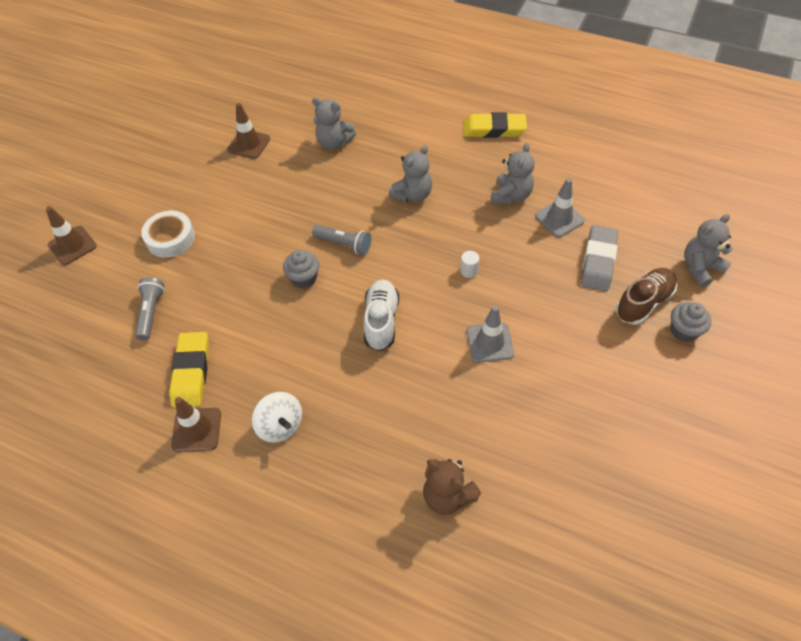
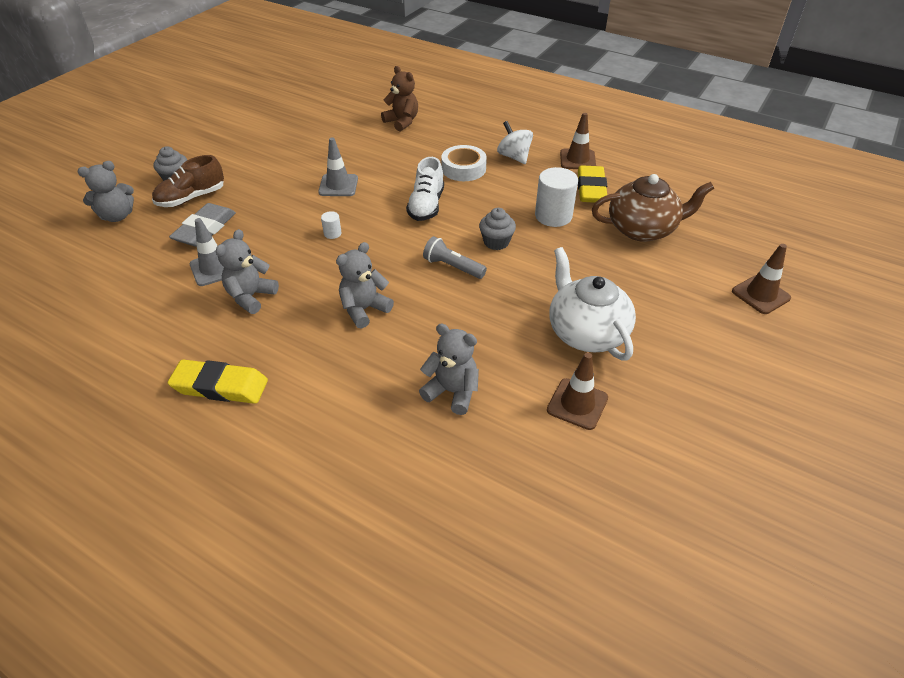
camera: 175 degrees left, 10 degrees down
grey flashlight [135,277,165,341] -> brown teapot [592,174,714,242]
white tape [141,211,195,258] -> white tape moved to [441,145,487,181]
none -> white cylinder [535,167,578,227]
none -> white teapot [549,247,636,360]

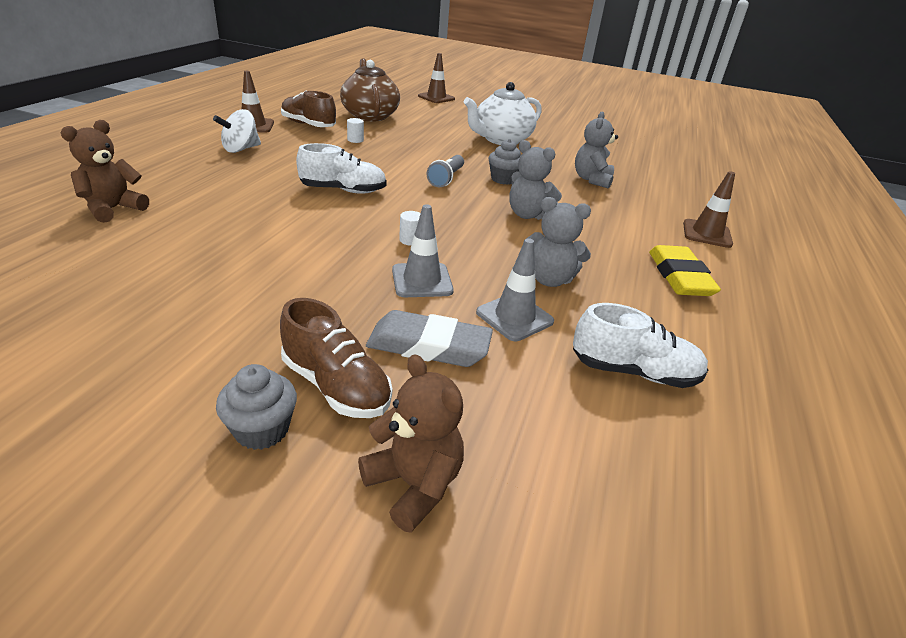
camera: 105 degrees left, 10 degrees down
grey teddy bear [78,161,134,222] -> brown teddy bear [358,354,464,533]
grey traffic cone [318,137,358,196] -> grey traffic cone moved to [392,204,454,297]
white tape [441,145,487,181] -> none
grey cupcake [479,208,516,250] -> grey cupcake moved to [488,139,521,185]
white cylinder [535,167,578,227] -> white cylinder [347,118,364,143], size x0.46
brown traffic cone [547,353,608,430] -> brown traffic cone moved to [683,171,735,248]
yellow eraser [578,165,607,203] -> brown shoe [281,91,336,127]
none -> white shoe [573,303,708,388]

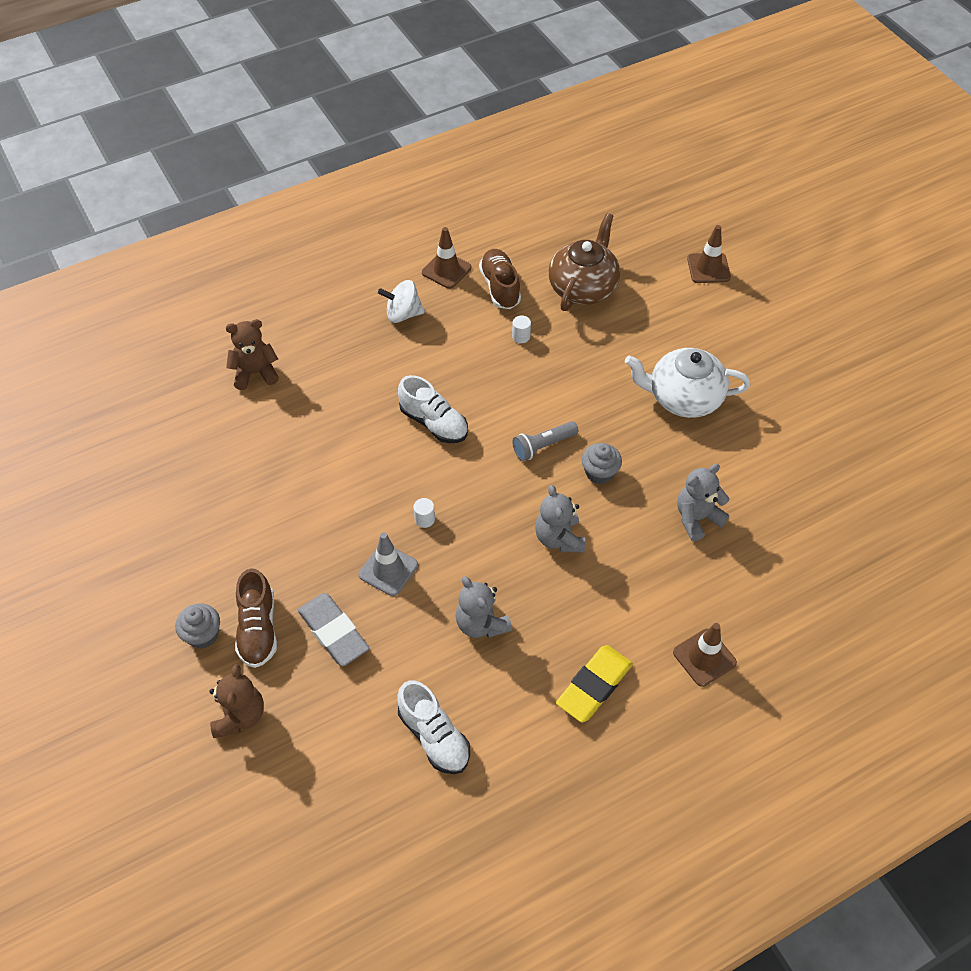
camera: 45 degrees right, 20 degrees up
grey traffic cone [476,238,554,341] -> none

